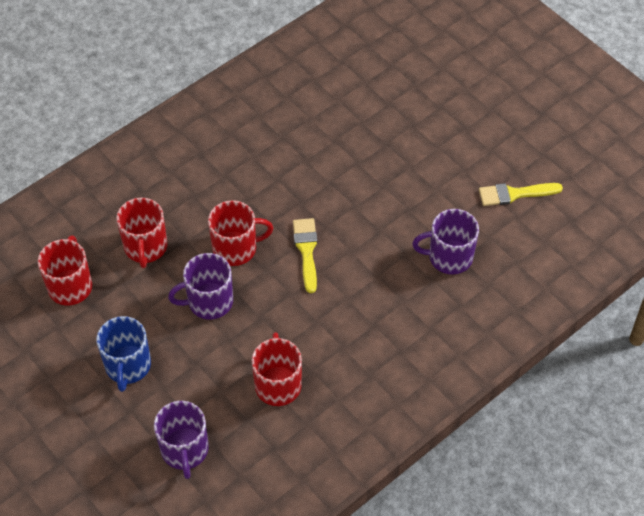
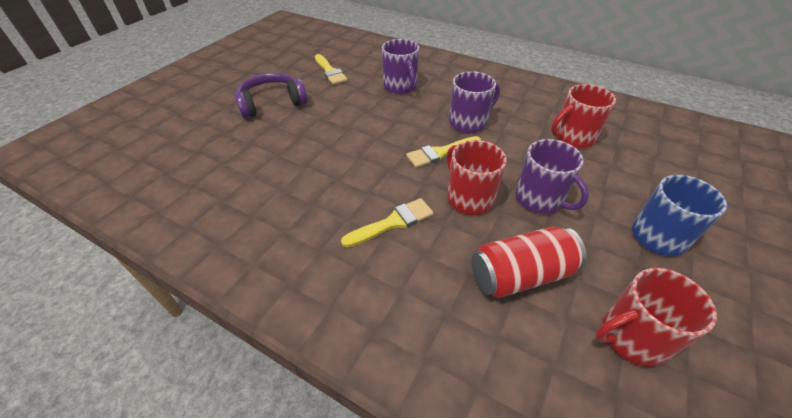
camera: 110 degrees left, 10 degrees down
red mug [116,198,168,268] -> red can [471,226,587,298]
purple mug [154,401,209,479] -> purple mug moved to [449,71,500,133]
none -> purple headphones [234,73,307,119]
none -> yellow brush [341,198,434,247]

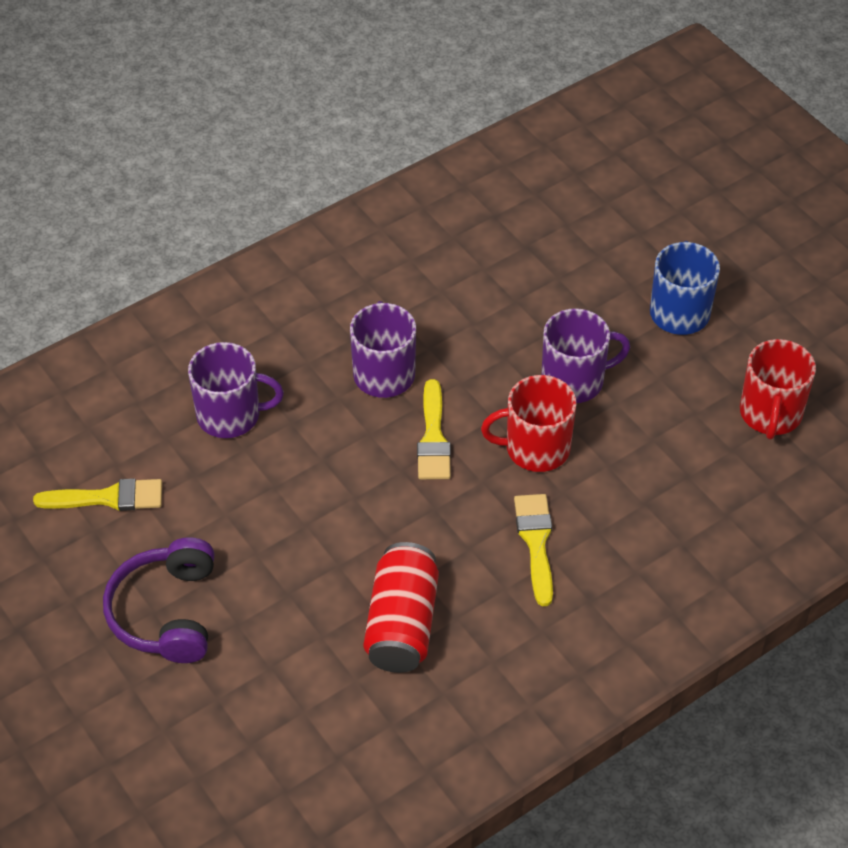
camera: 65 degrees left, 5 degrees up
red can [471,226,587,298] -> red can moved to [363,542,439,673]
red mug [551,84,616,148] -> none

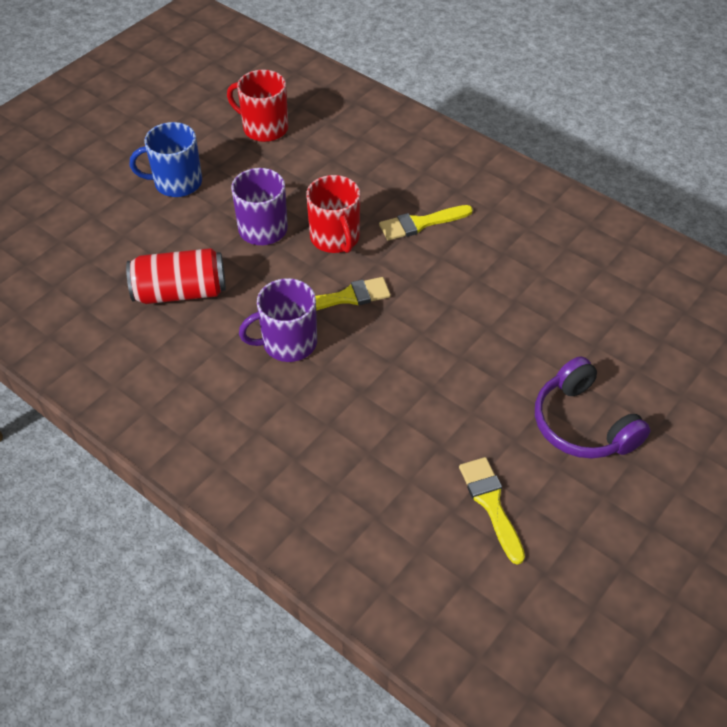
camera: 105 degrees left, 0 degrees up
purple headphones [103,537,215,663] -> purple headphones turned 75 degrees clockwise [535,356,651,458]
purple mug [188,342,284,438] -> none
red can [363,542,439,673] -> red can moved to [126,248,226,304]
red mug [740,339,816,440] -> red mug turned 150 degrees counterclockwise [227,70,288,142]

